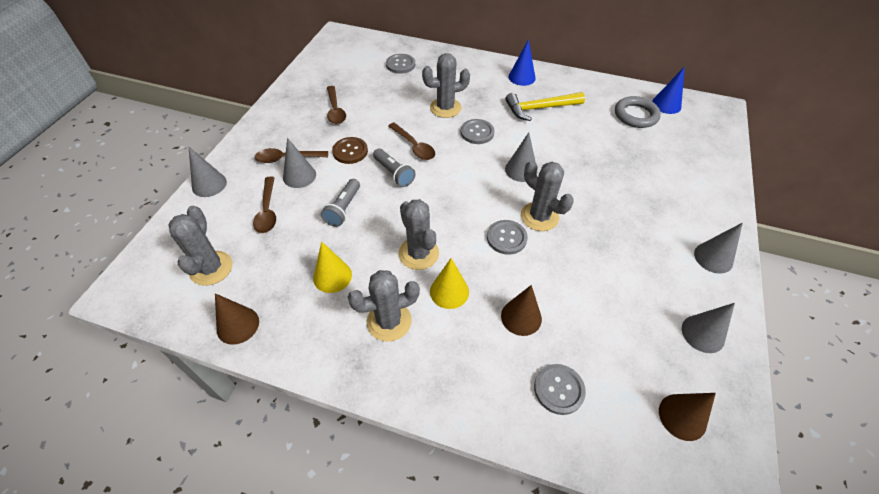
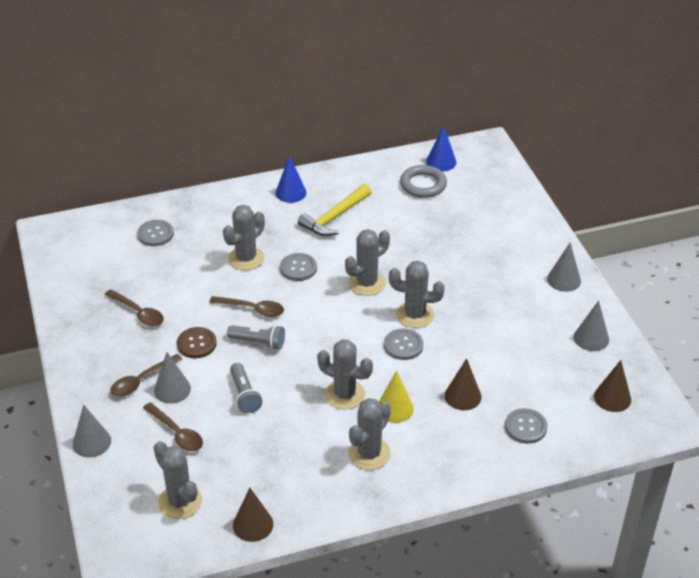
camera: 35 degrees left, 10 degrees down
yellow cone [313,242,352,293] -> none
grey cone [505,132,537,182] -> grey cactus [345,229,390,296]

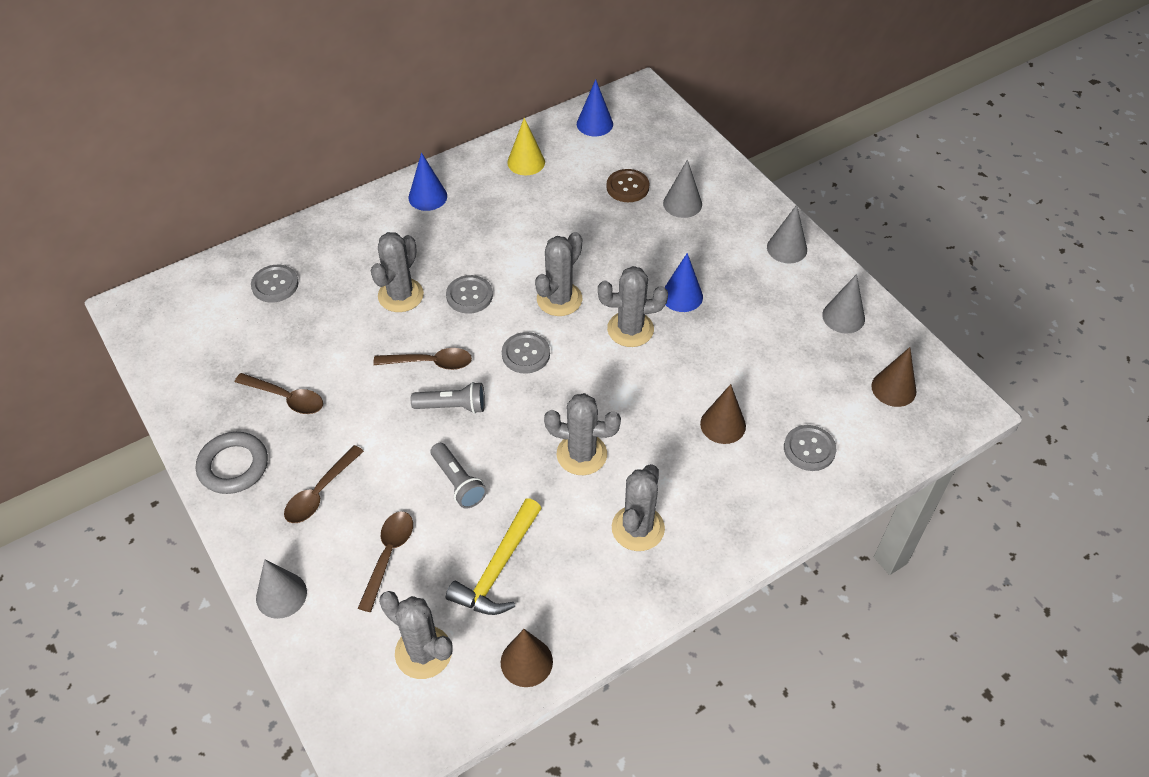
camera: 15 degrees left, 10 degrees up
brown spoon [143,402,203,451] -> brown spoon turned 105 degrees counterclockwise [358,511,413,612]
grey cone [154,352,191,404] -> grey cone moved to [663,159,702,218]
brown button [177,327,217,358] -> brown button moved to [606,169,650,202]
yellow hammer [298,184,371,236] -> yellow hammer moved to [446,498,542,615]
yellow cone [379,370,414,423] -> yellow cone moved to [507,118,545,175]
grey button [384,329,423,360] -> grey button moved to [502,332,550,374]
grey ring [400,165,447,198] -> grey ring moved to [196,432,268,494]
none -> blue cone [665,253,703,312]

